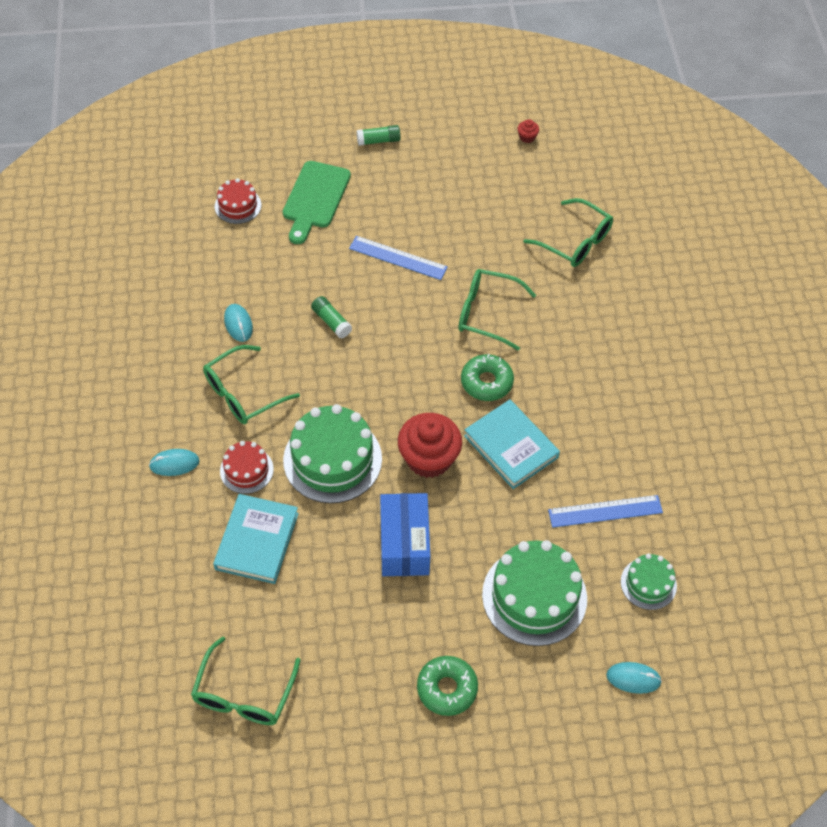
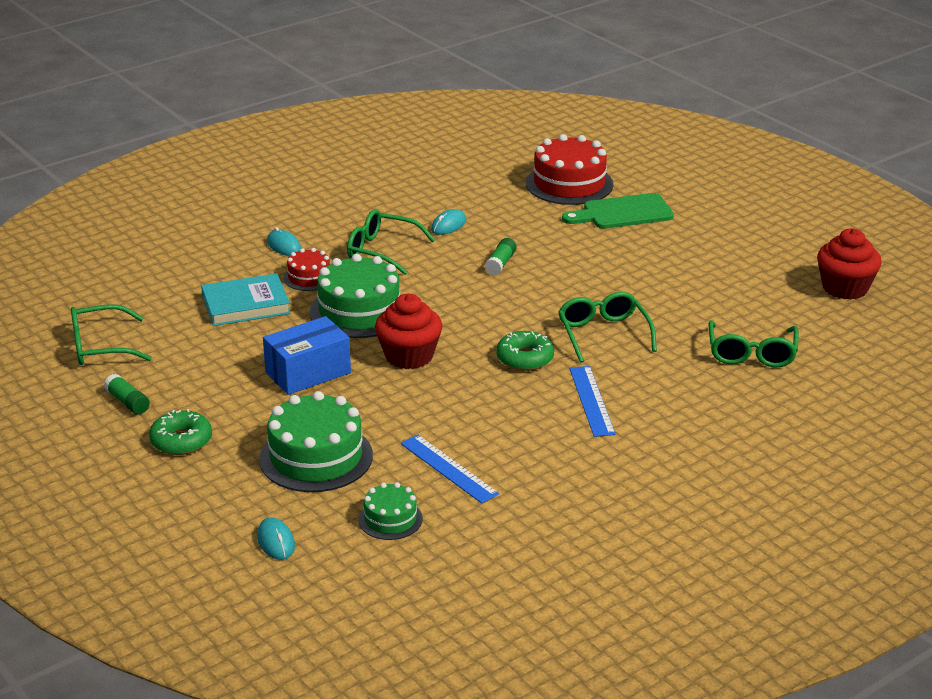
camera: 60 degrees right, 25 degrees down
red cake [215,178,261,224] -> red cake [526,134,613,205], size x1.86
blue ruler [349,236,448,280] -> blue ruler moved to [569,366,616,437]
green glue stick [357,125,401,146] -> green glue stick moved to [104,374,150,414]
turquoise book [464,399,560,489] -> none
red cupcake [518,119,539,143] -> red cupcake [817,228,882,300], size x2.47

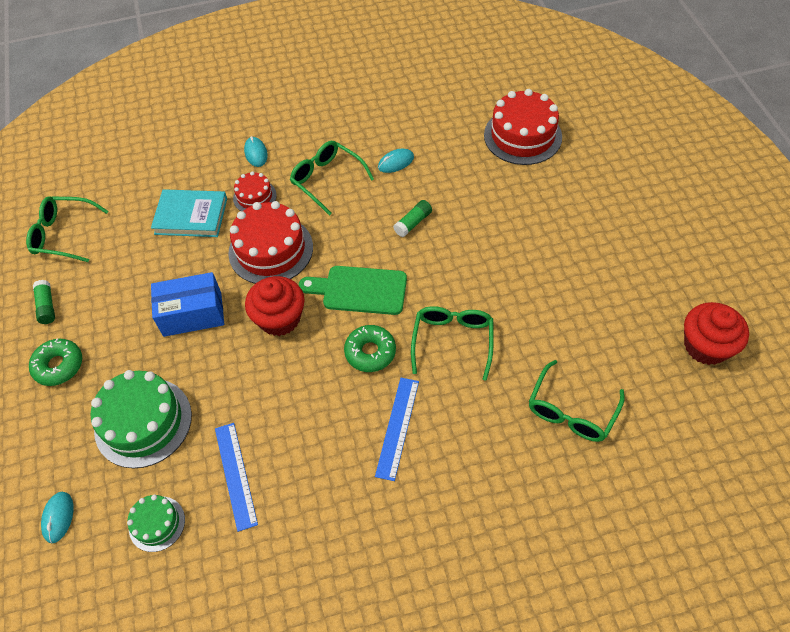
camera: 25 degrees right, 25 degrees up
green cake [310,254,400,338] -> red cake [228,201,313,284]
green cutting board [562,193,674,229] -> green cutting board moved to [299,266,407,315]

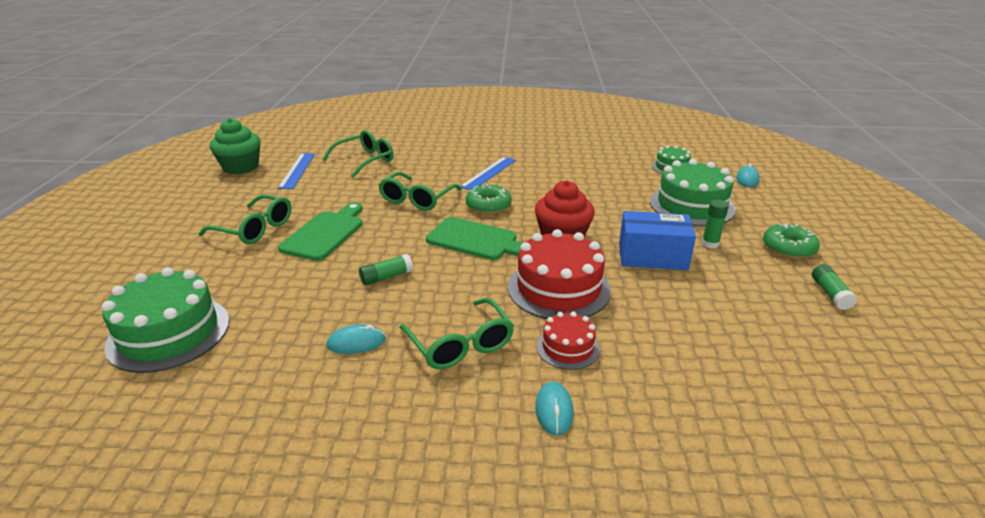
camera: 165 degrees left, 25 degrees down
green glasses [26,196,109,262] -> green glasses moved to [199,195,291,244]
turquoise book [151,189,227,237] -> none
blue ruler [215,423,258,532] -> blue ruler moved to [278,153,315,189]
red cake [484,89,562,165] -> green cake [101,267,229,373]
red cupcake [684,302,749,365] -> green cupcake [210,118,261,174]
none -> green cutting board [278,202,363,261]
none -> green glue stick [702,200,729,248]

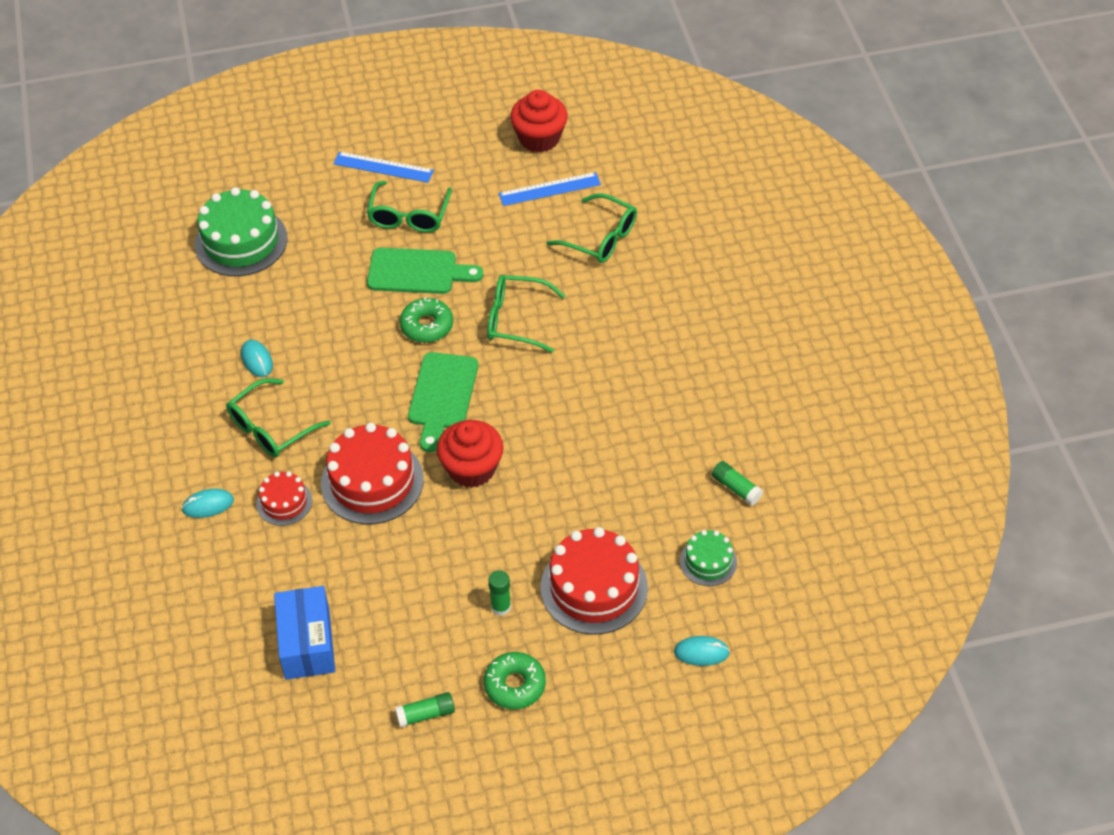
camera: 75 degrees right, 20 degrees up
green cupcake [210,118,261,174] -> red cupcake [510,90,568,152]
green glue stick [359,254,413,285] -> green glue stick moved to [712,461,763,506]
blue ruler [460,157,516,190] -> blue ruler moved to [333,151,434,183]
green donut [466,184,512,214] -> green donut moved to [400,297,453,343]
blue box [619,211,696,270] -> blue box moved to [274,586,335,680]
green cake [650,159,735,226] -> red cake [541,527,648,635]

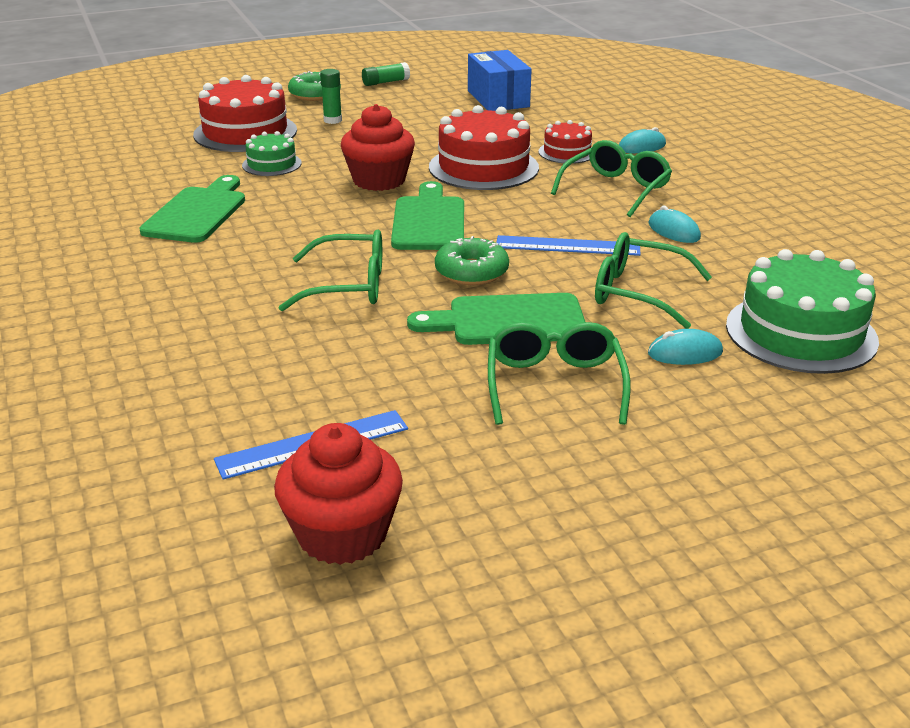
camera: 170 degrees right, 20 degrees down
blue ruler [333,151,434,183] -> blue ruler moved to [496,235,641,256]
green glasses [546,193,637,263] -> green glasses moved to [595,232,712,329]
turquoise mouse [674,636,730,666] -> turquoise mouse moved to [648,329,723,365]
green cake [680,530,737,586] -> green cake moved to [242,131,302,176]
green glue stick [712,461,763,506] -> none
none -> green cutting board [139,175,245,243]

